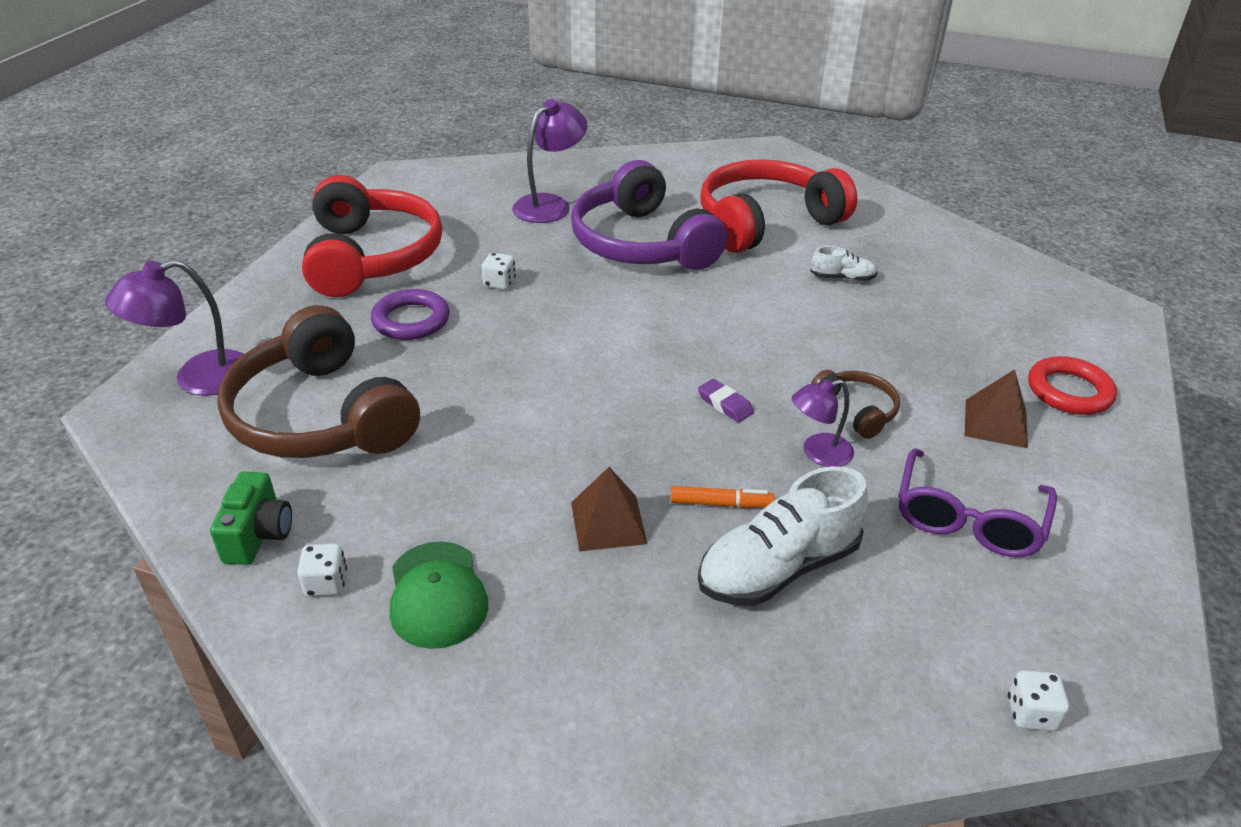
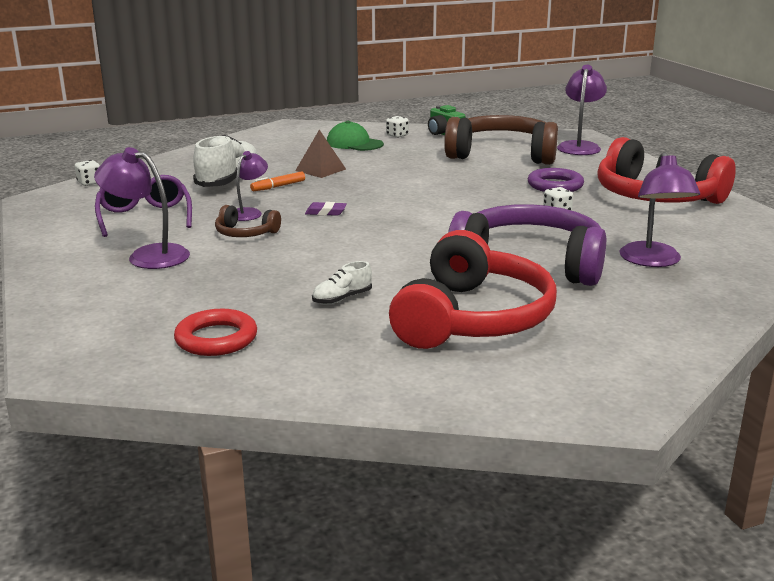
camera: 140 degrees right, 15 degrees down
brown pyramid [965,369,1028,448] -> purple lamp [94,147,190,269]
red ring [1028,356,1117,415] -> red ring moved to [174,309,257,356]

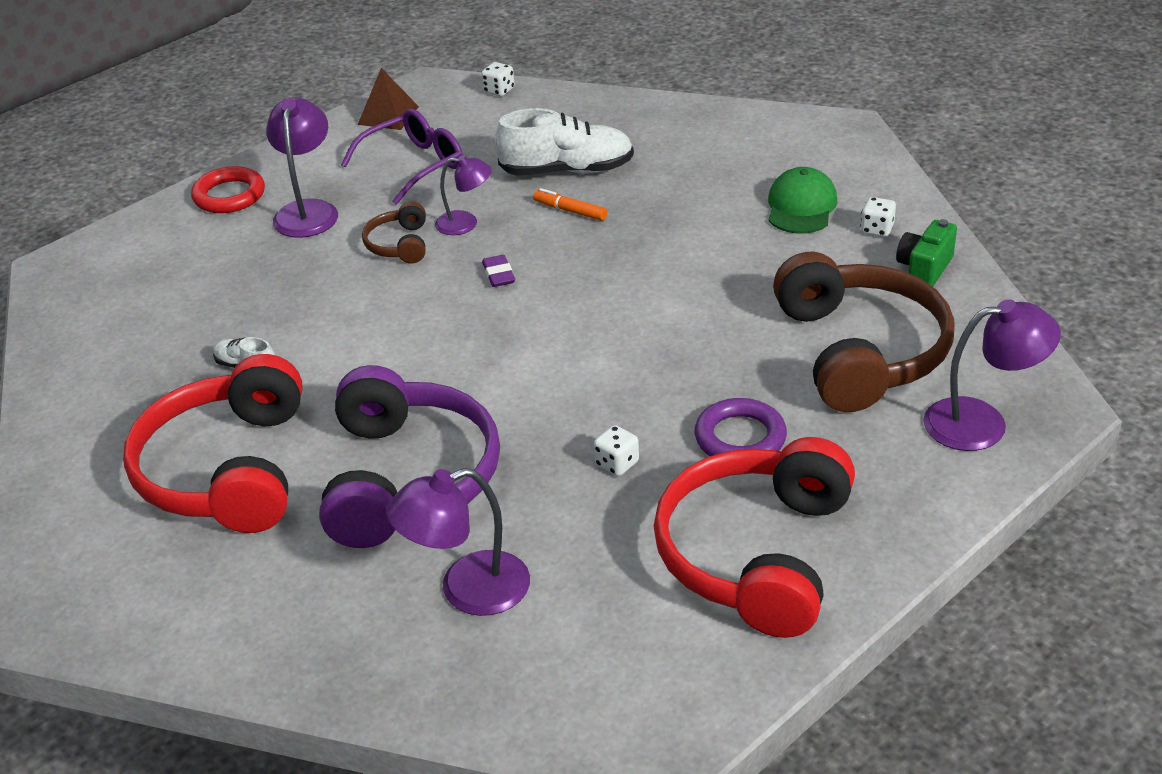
camera: 70 degrees right, 15 degrees up
red ring [174,309,257,356] -> red ring moved to [191,166,265,213]
brown pyramid [295,130,346,178] -> brown pyramid moved to [358,68,419,130]
red headphones [389,230,557,349] -> red headphones turned 90 degrees clockwise [123,354,302,533]

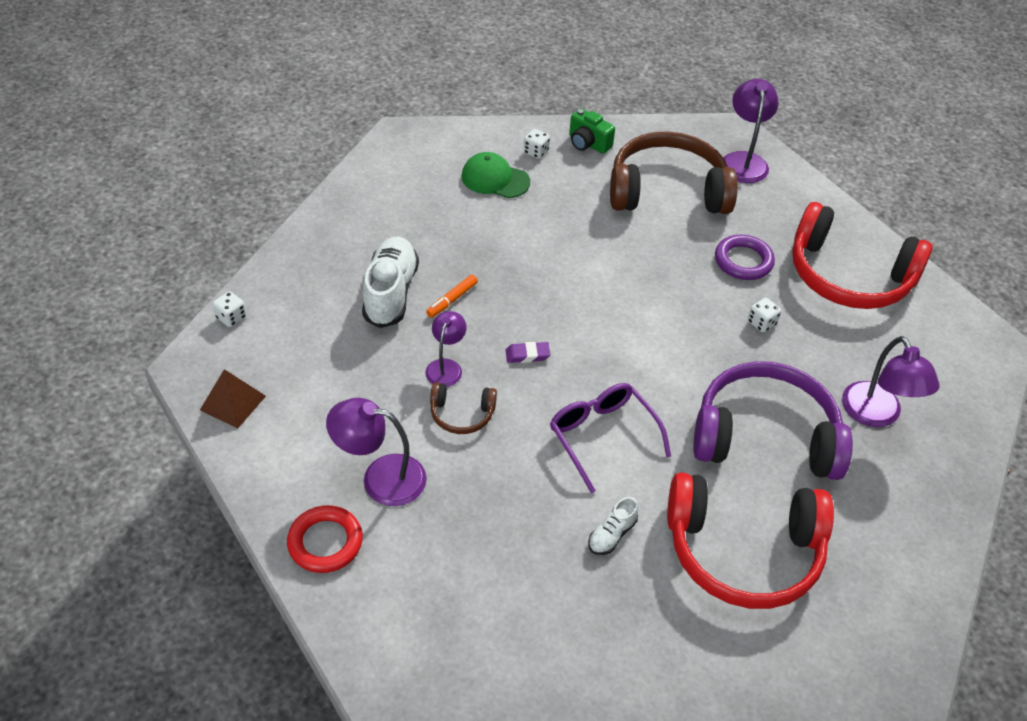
camera: 85 degrees left, 10 degrees up
purple glasses [341,109,463,205] -> purple glasses moved to [550,383,671,493]

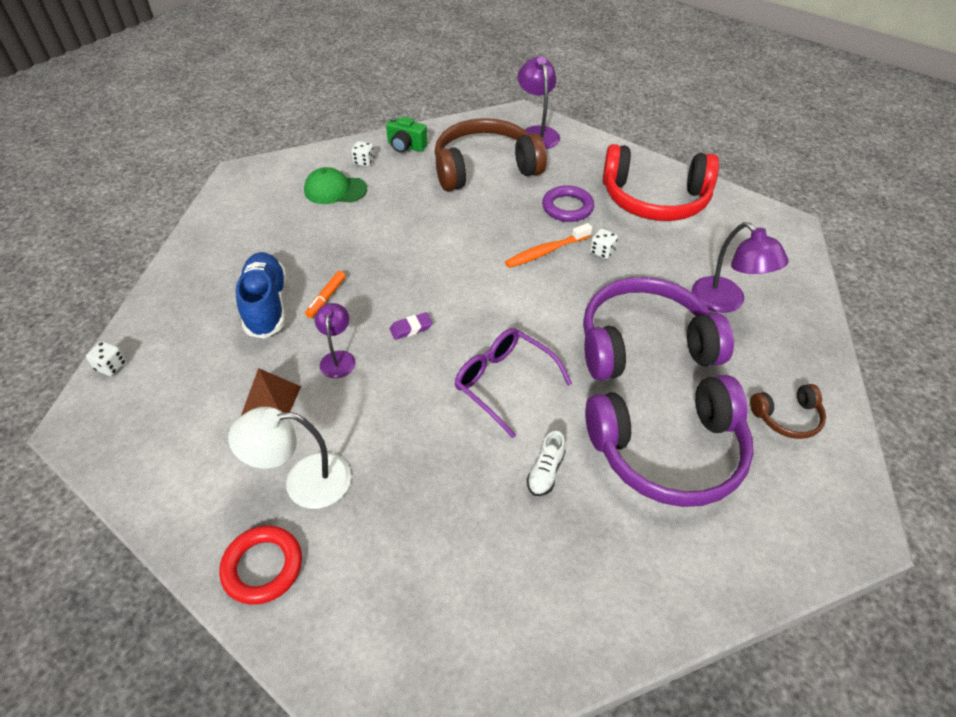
camera: 15 degrees left, 0 degrees up
brown pyramid [200,369,266,428] -> brown pyramid moved to [241,368,301,416]
purple lamp [326,398,427,506] -> white lamp [228,407,351,509]
white shoe [362,236,419,328] -> blue shoe [236,252,286,339]
brown headphones [430,382,497,434] -> brown headphones moved to [750,384,826,439]
red headphones [667,472,834,609] -> purple headphones [585,375,754,507]
none -> orange toothbrush [505,223,592,268]

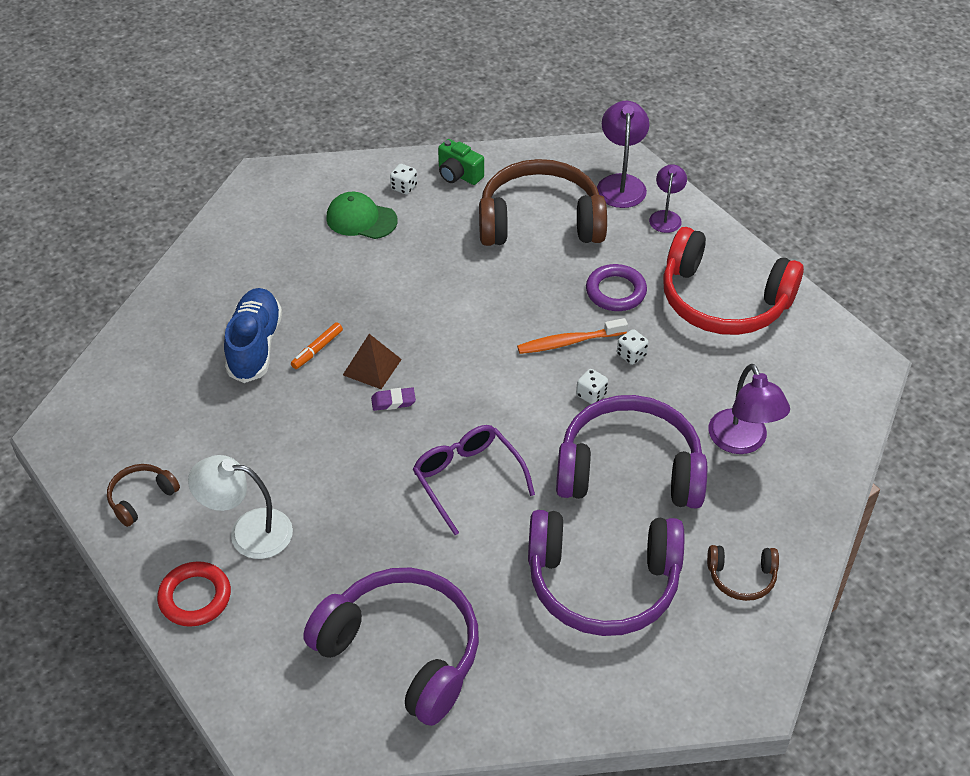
camera: 15 degrees right, 0 degrees up
white dice [86,341,126,376] -> white dice moved to [576,369,608,404]
brown pyramid [241,368,301,416] -> brown pyramid moved to [343,334,402,389]
purple lamp [315,303,356,378] -> purple lamp moved to [649,164,687,233]
white shoe [527,431,566,496] -> none
none -> brown headphones [107,464,180,527]
none -> purple headphones [303,568,479,726]

